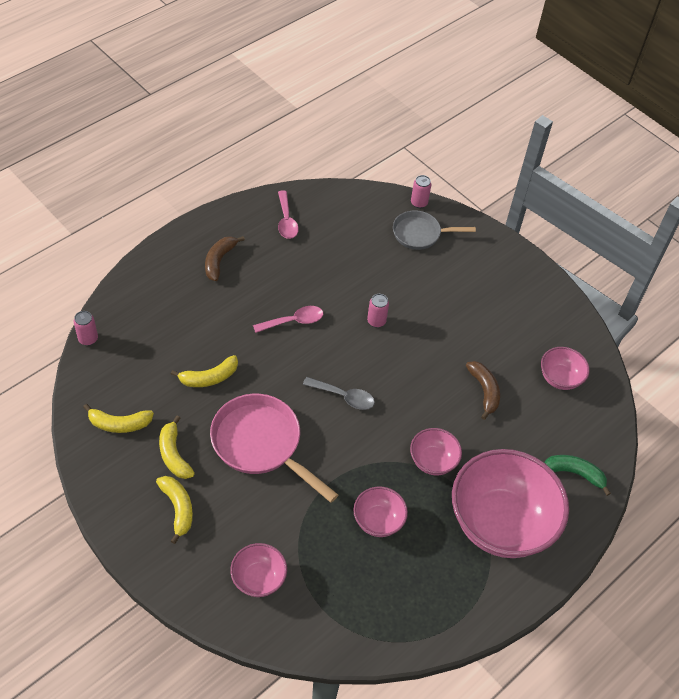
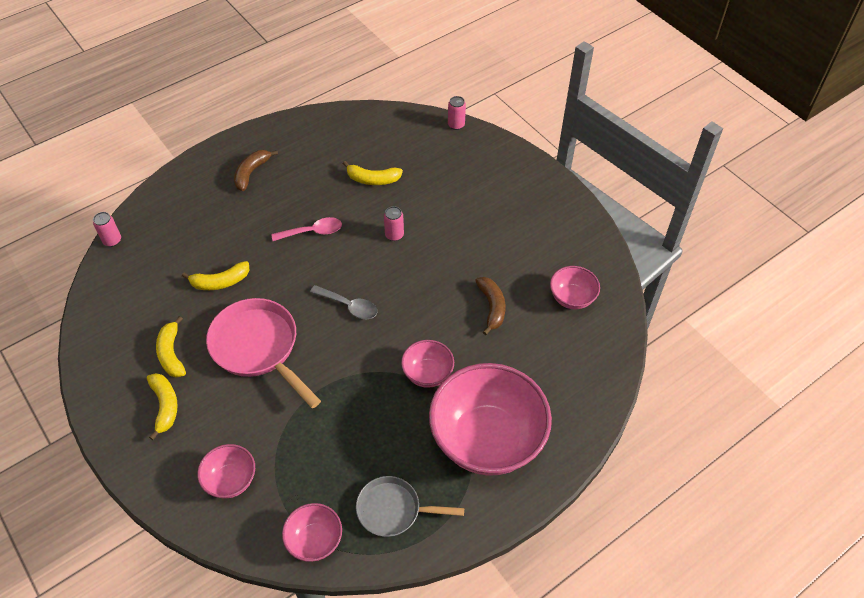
camera: 10 degrees right, 0 degrees up
yellow banana [83,404,154,433] -> yellow banana moved to [343,161,403,185]
pink spoon [278,190,299,239] -> none
pink bowl [353,486,408,537] -> pink bowl moved to [282,503,342,562]
grey pan [393,210,476,250] -> grey pan moved to [356,476,464,537]
green banana [544,455,611,496] -> none

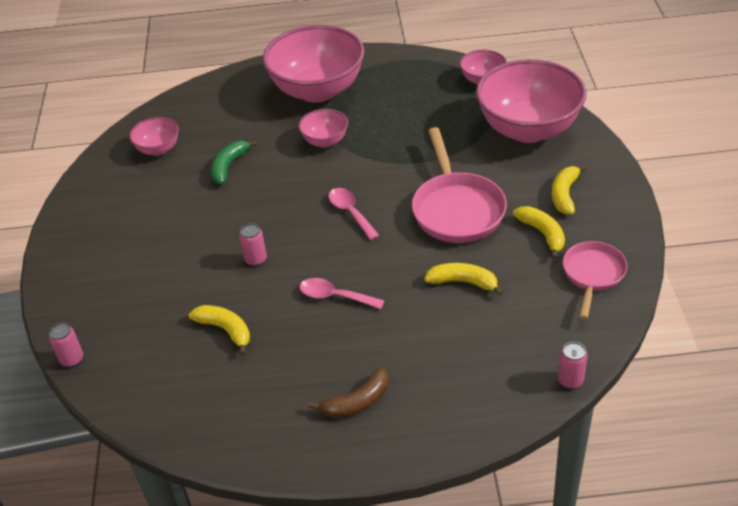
camera: 145 degrees left, 10 degrees down
yellow banana [156,316,186,378] -> yellow banana turned 45 degrees counterclockwise [513,206,565,259]
pink bowl [197,444,255,498] -> pink bowl [476,59,587,143], size x2.14
grey spoon [310,285,377,319] -> pink spoon [328,188,380,240]
grey pan [356,476,464,537] -> none
brown banana [475,277,505,335] -> green banana [211,140,257,184]
none -> pink pan [563,241,627,319]

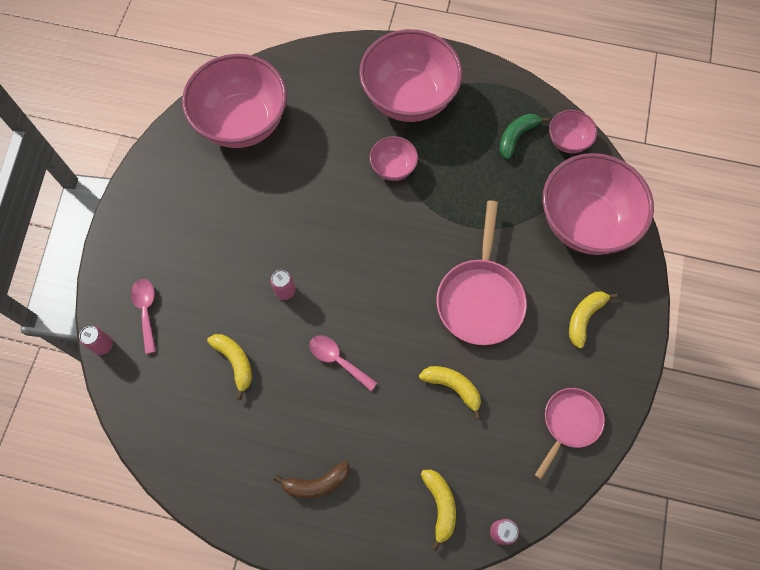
camera: 15 degrees right, 25 degrees up
pink bowl [129,117,179,156] -> pink bowl [182,54,287,148], size x2.14
green banana [211,140,257,184] -> green banana moved to [499,114,549,159]
pink spoon [328,188,380,240] -> pink spoon moved to [131,279,156,354]
yellow banana [513,206,565,259] -> yellow banana moved to [421,470,456,551]

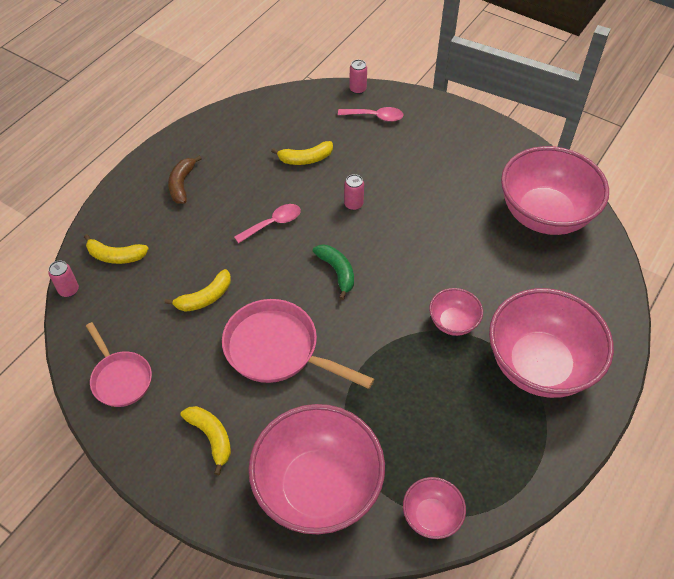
camera: 110 degrees right, 15 degrees down
green banana [499,114,549,159] -> green banana moved to [313,245,354,300]

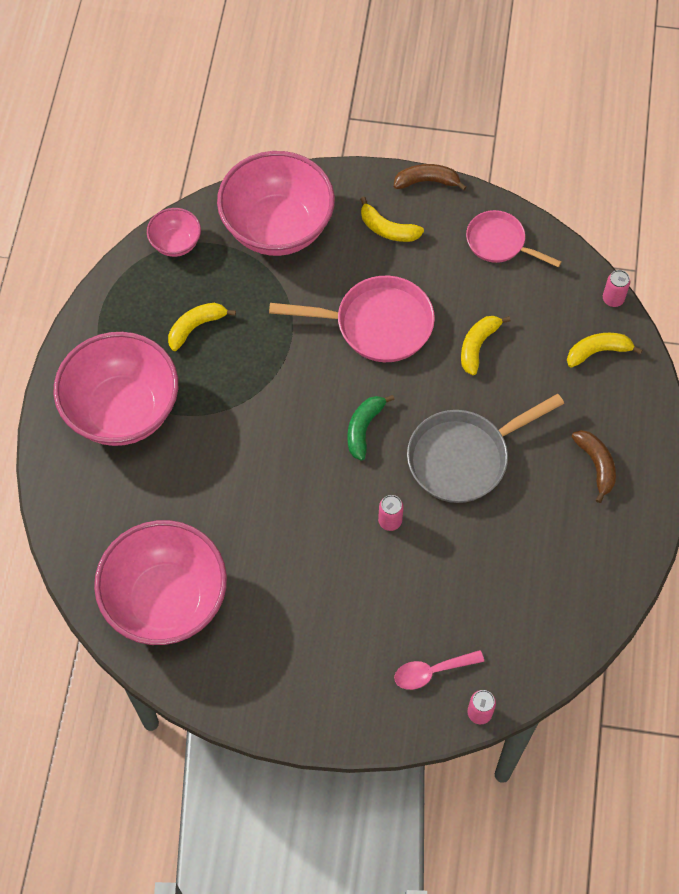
camera: 155 degrees right, 10 degrees up
pink spoon [234,204,301,243] -> grey pan [407,394,564,503]
yellow banana [271,141,333,165] -> yellow banana moved to [168,303,236,351]
green banana [313,245,354,300] -> green banana turned 75 degrees clockwise [347,395,395,460]
pink bowl [429,288,483,336] -> none
none -> brown banana [394,164,467,191]

